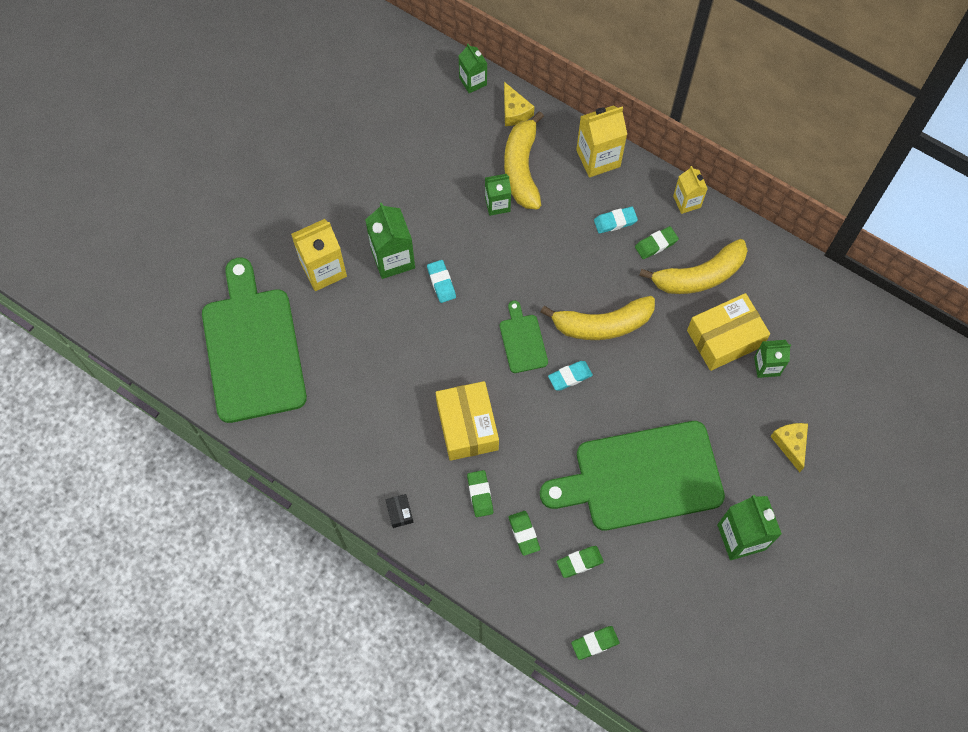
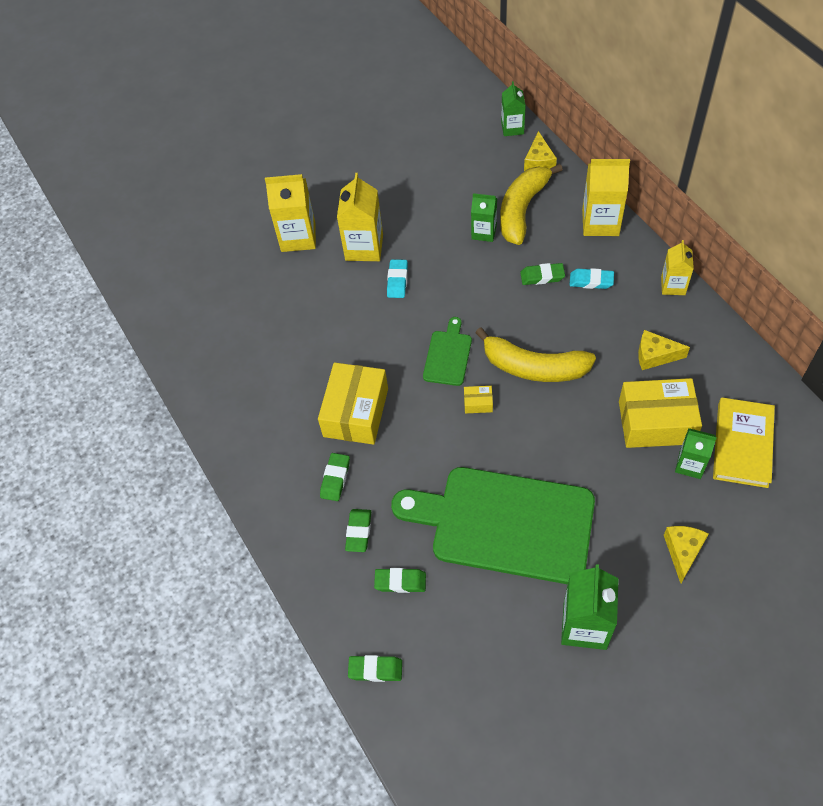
camera: 30 degrees right, 10 degrees down
green cutting board [202,258,307,423] -> none
green carton [365,203,415,279] -> yellow carton [337,173,383,261]
black box [385,494,414,528] -> none
turquoise eraser [548,361,593,390] -> yellow box [464,386,493,413]
green eraser [635,226,679,259] -> green eraser moved to [520,263,565,285]
yellow banana [639,239,748,294] -> yellow cheese [638,330,690,370]
none -> yellow book [713,397,775,488]

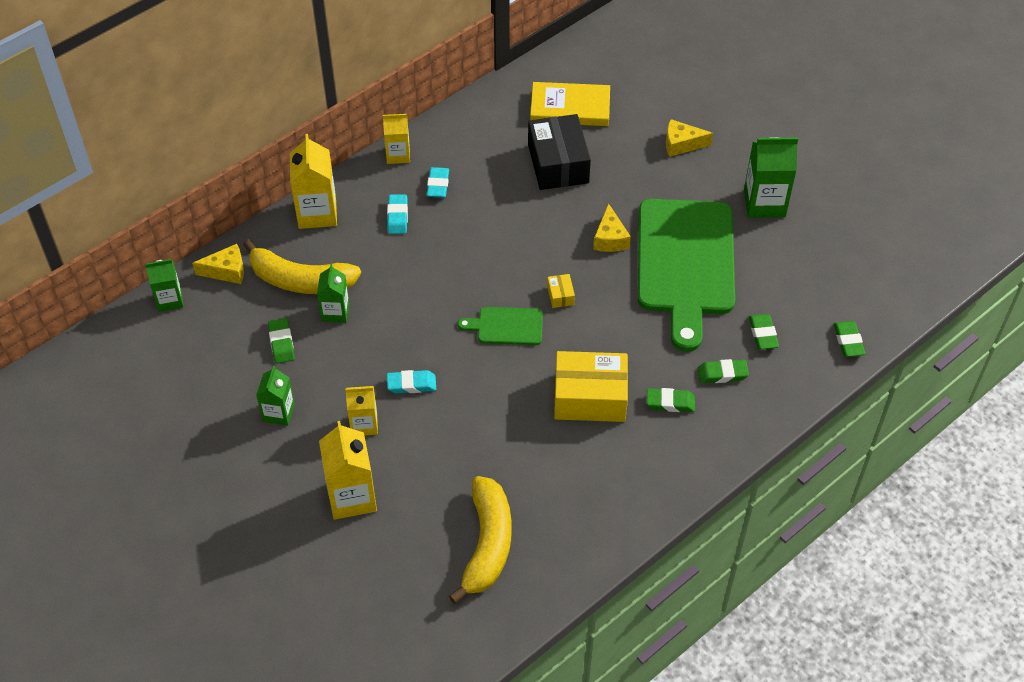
camera: 105 degrees left, 5 degrees down
yellow carton [337,173,383,261] -> yellow carton [345,386,378,436], size x0.62
yellow banana [475,327,596,382] -> yellow banana moved to [449,476,511,604]
green eraser [520,263,565,285] -> green eraser moved to [268,318,295,364]
yellow box [619,378,702,448] -> black box [528,114,591,190]
yellow cheese [638,330,690,370] -> yellow cheese moved to [593,203,631,252]
green carton [675,428,717,479] -> green carton moved to [256,366,295,426]
none -> turquoise eraser [427,167,449,198]

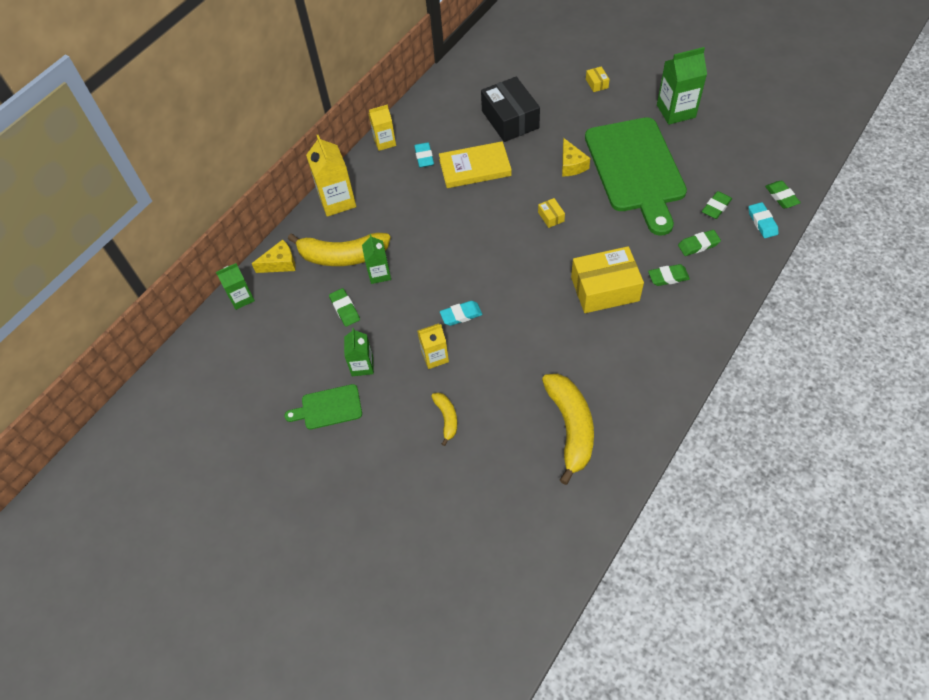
camera: 10 degrees left, 5 degrees up
yellow carton [319,421,377,520] -> yellow banana [431,393,457,446]
turquoise eraser [387,194,408,234] -> turquoise eraser moved to [748,202,779,238]
green cutting board [458,307,543,345] -> green cutting board moved to [284,384,362,430]
yellow book [530,82,610,126] -> yellow book moved to [439,141,512,188]
yellow cheese [666,119,713,157] -> yellow box [586,66,610,92]
green eraser [749,314,779,350] -> green eraser turned 60 degrees clockwise [702,191,732,219]

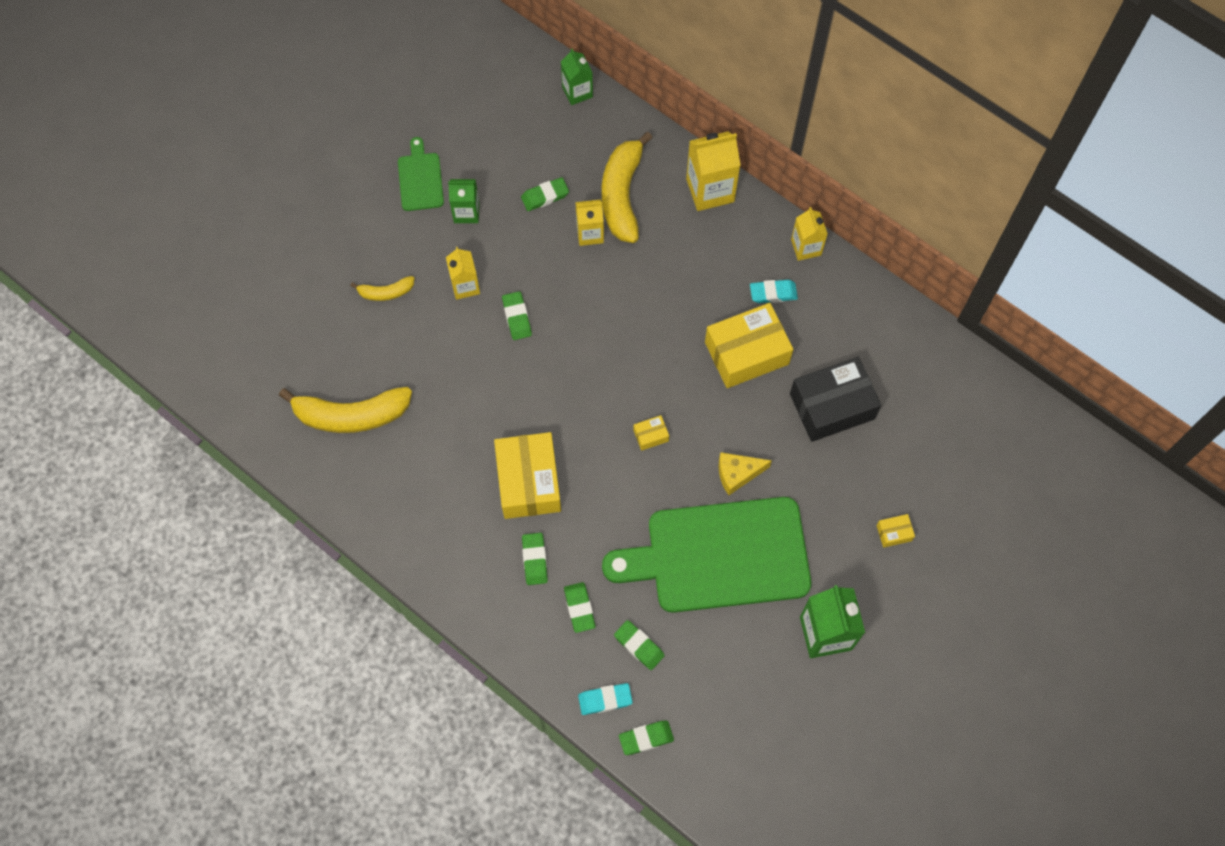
camera: 90 degrees right, 10 degrees up
yellow cheese [252,239,296,273] -> none
green carton [362,234,391,284] -> yellow carton [575,200,604,246]
yellow book [439,141,512,188] -> yellow box [705,303,793,388]
turquoise eraser [440,301,482,326] -> green eraser [502,291,532,340]

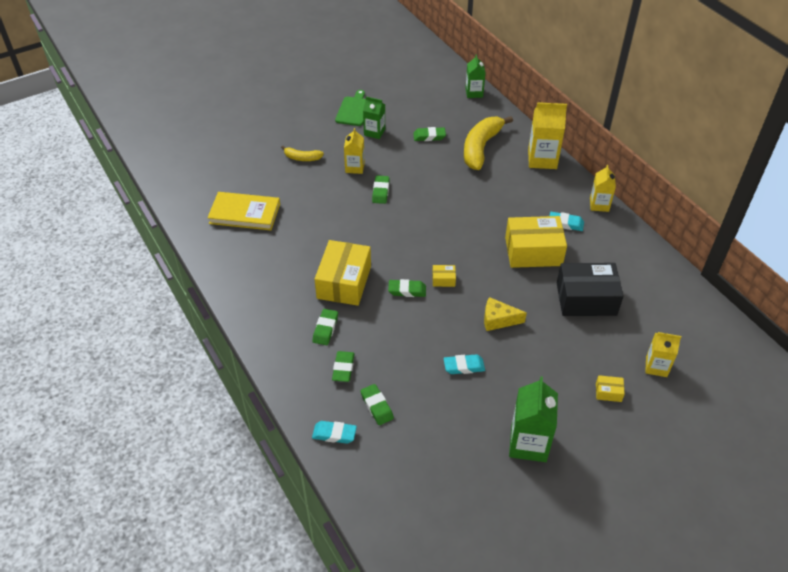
camera: 20 degrees right, 20 degrees down
yellow banana [279,387,412,433] -> yellow book [207,192,280,230]
yellow carton [575,200,604,246] -> yellow carton moved to [645,332,681,377]
green cutting board [602,497,811,613] -> turquoise eraser [443,354,485,374]
green eraser [619,720,674,755] -> green eraser moved to [388,279,426,297]

